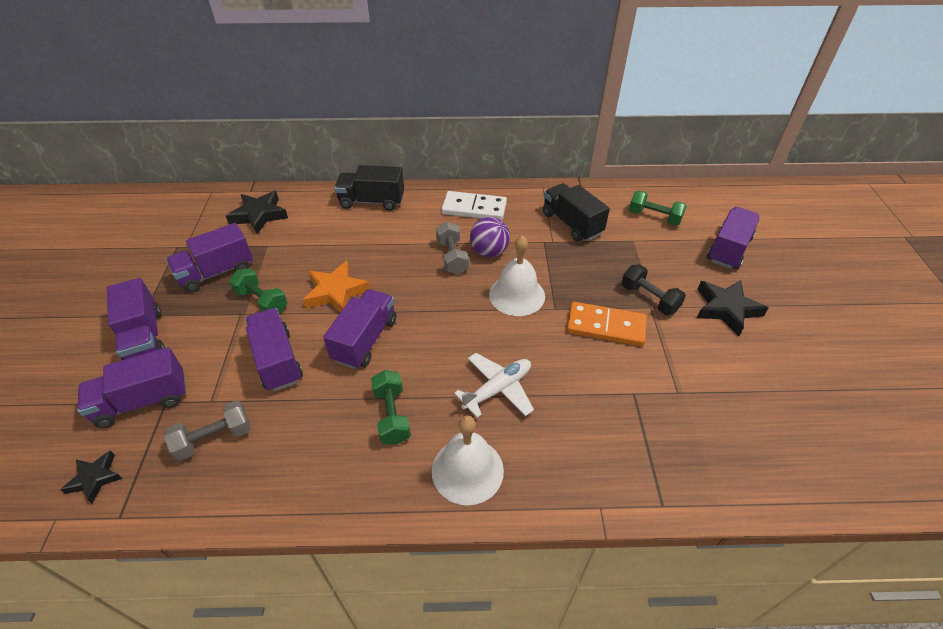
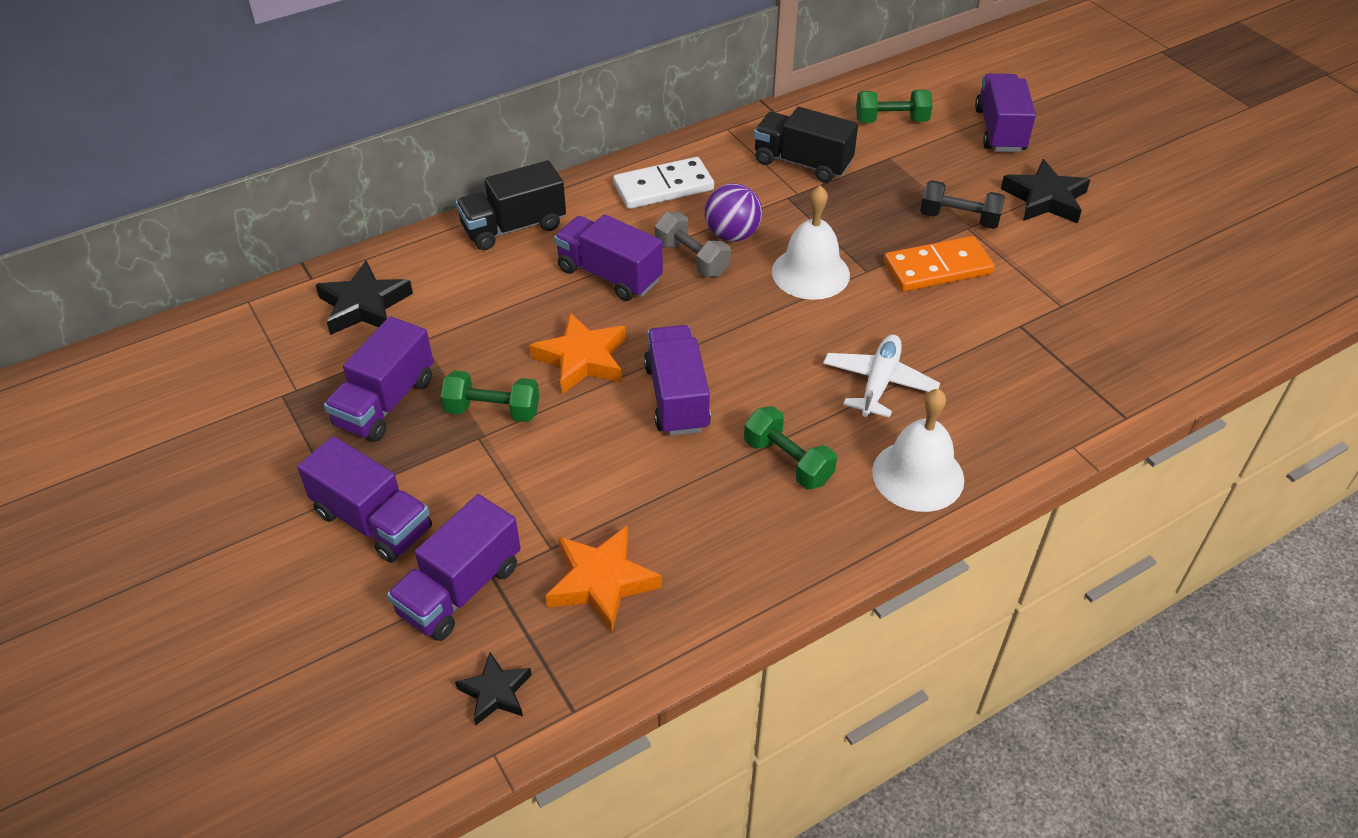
camera: 30 degrees left, 0 degrees up
grey dumbbell [164,400,251,461] -> orange star [545,525,662,633]
purple truck [246,308,303,391] -> purple truck moved to [554,214,663,301]

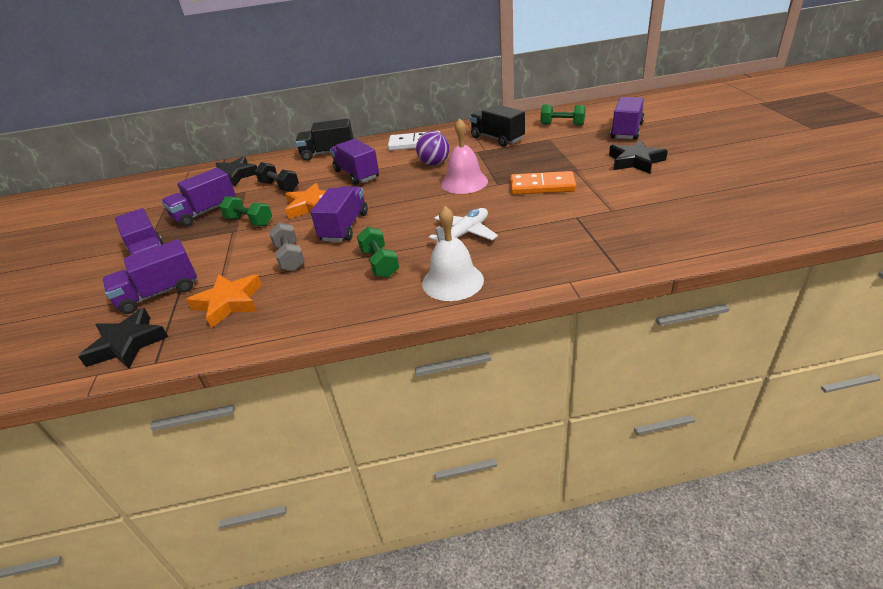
camera: 25 degrees right, 10 degrees down
black star [455,652,532,725] -> black star [78,308,168,368], size x1.64
grey dumbbell [655,212,731,277] -> grey dumbbell moved to [269,223,305,271]
white bell [772,185,850,300] -> pink bell [441,118,488,194]
black dumbbell [920,180,1005,229] -> black dumbbell moved to [255,162,299,192]

